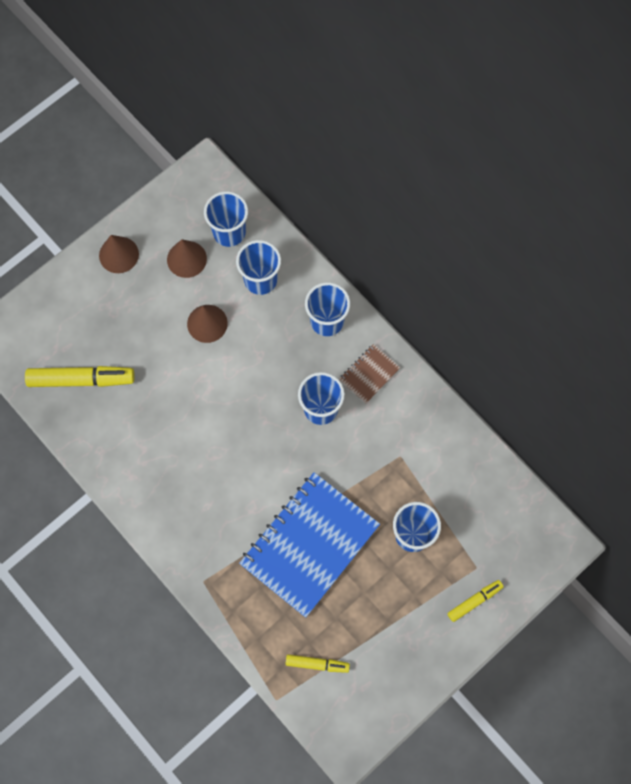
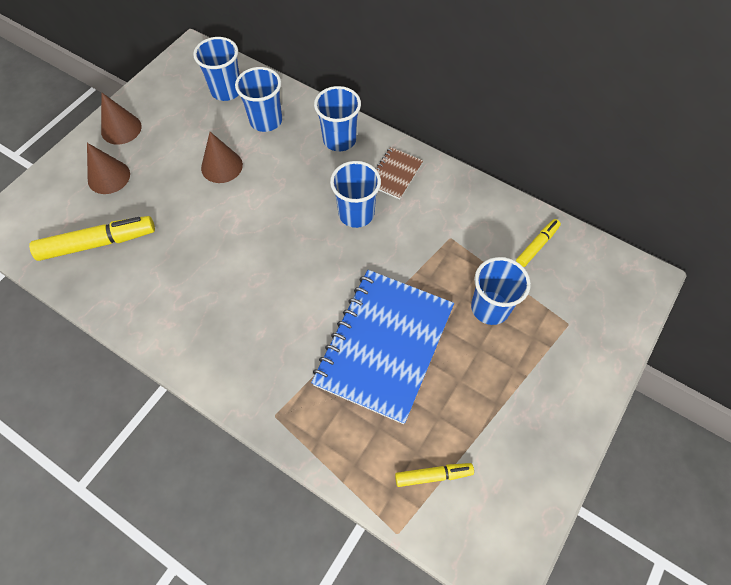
camera: 15 degrees left, 10 degrees down
brown cone [167,239,207,278] -> brown cone moved to [87,143,130,194]
yellow marker [447,580,504,622] -> yellow marker moved to [516,219,561,267]

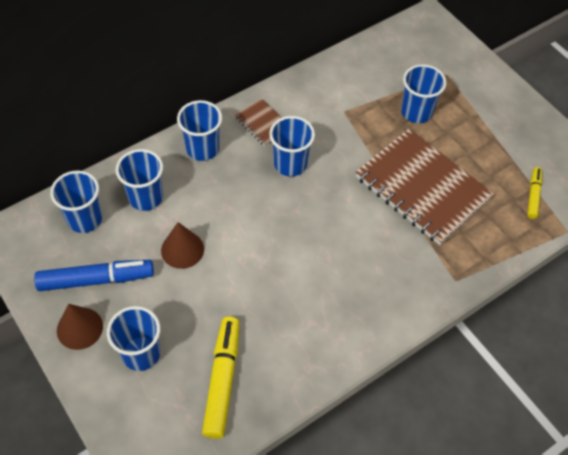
camera: 70 degrees left, 5 degrees down
brown cone [87,143,130,194] -> blue cup [107,306,160,371]
blue notebook [311,270,454,424] -> brown notebook [356,129,494,245]
yellow marker [516,219,561,267] -> none
none -> blue marker [34,260,154,291]

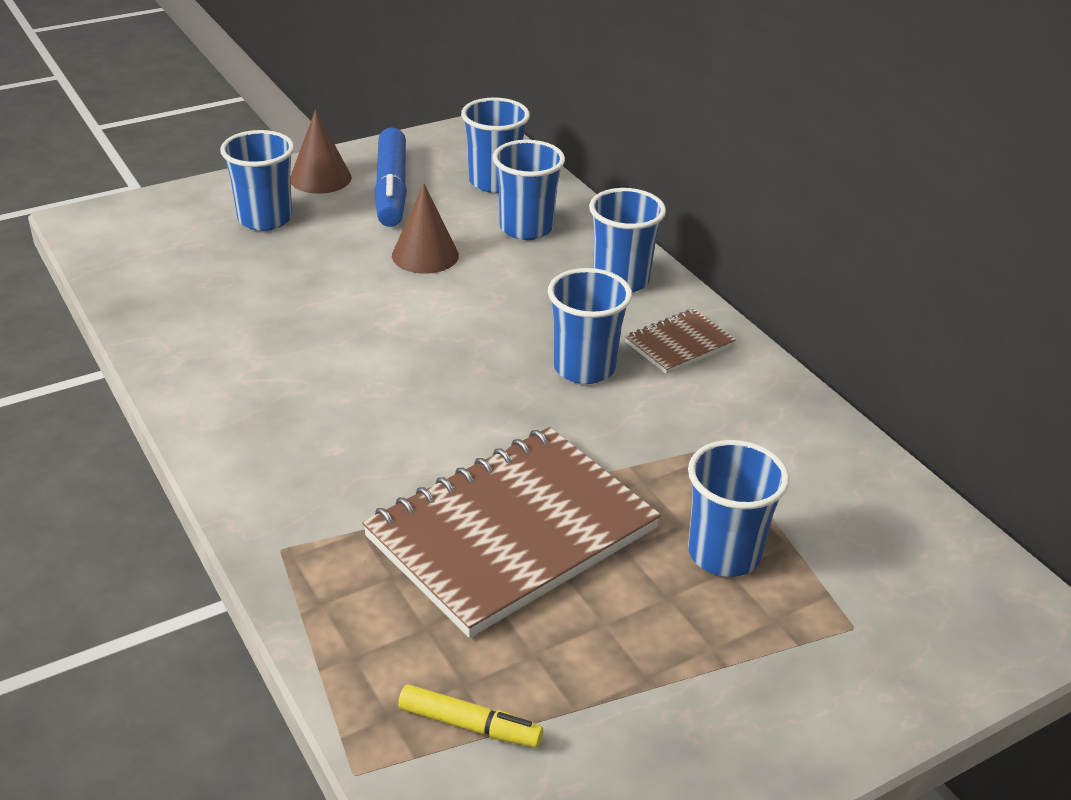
camera: 95 degrees right, 20 degrees down
yellow marker [202,317,240,439] -> none

